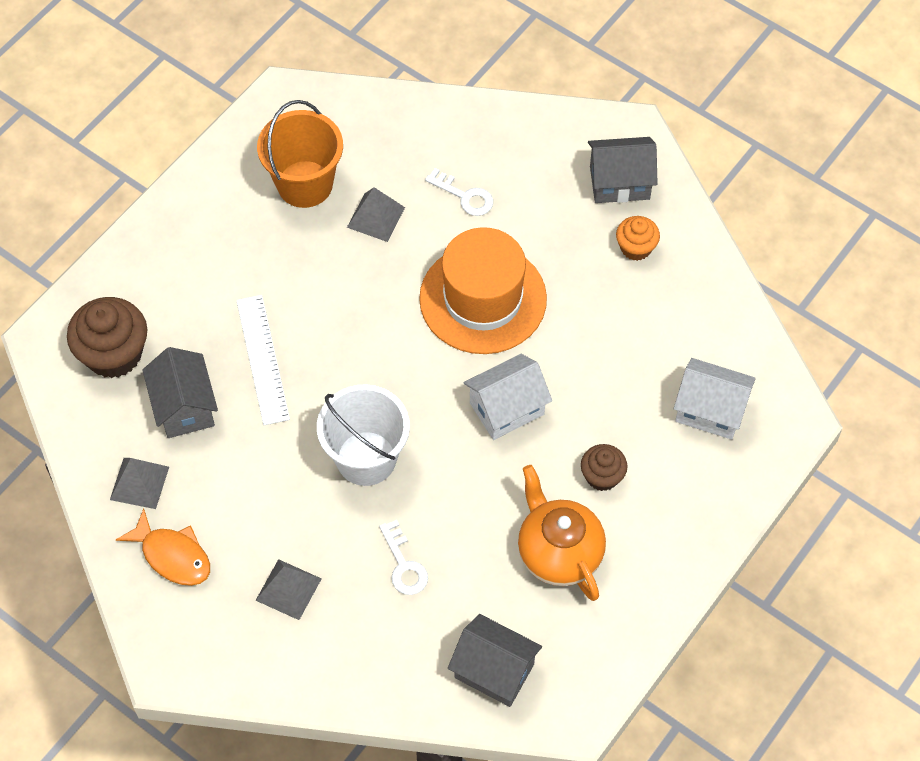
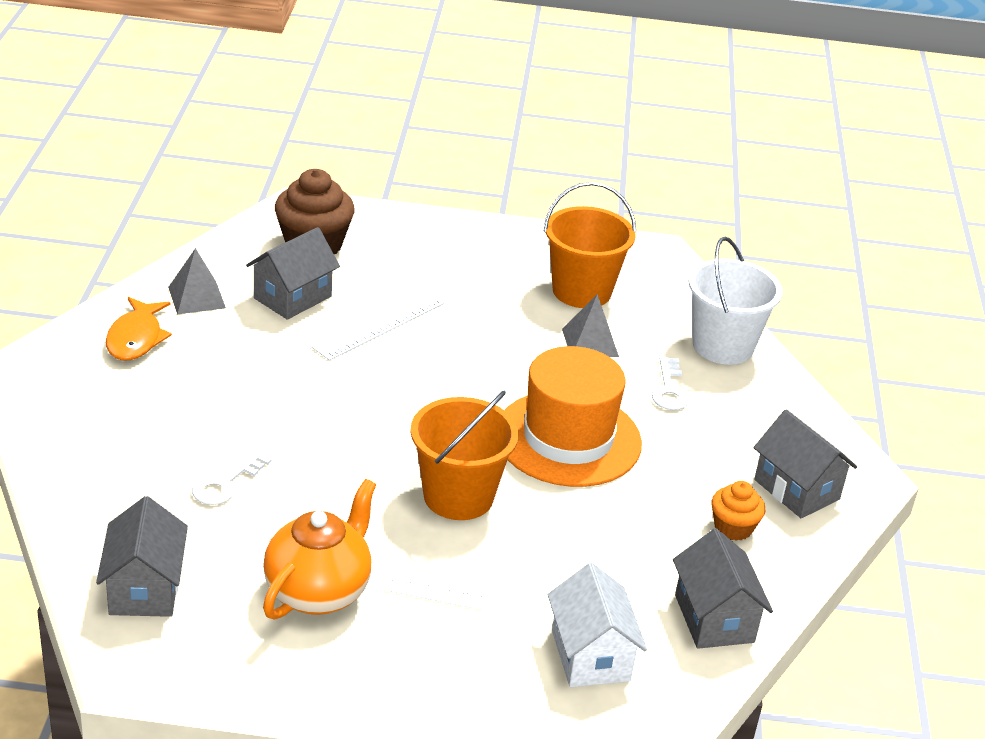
camera: 55 degrees right, 25 degrees down
grey pyramid [255,559,322,620] -> none
white bucket [317,384,410,486] -> white bucket moved to [688,236,783,365]
white house [464,354,552,440] -> orange bucket [410,391,519,520]
brown cupcake [581,444,628,491] -> white ruler [386,577,489,611]
none -> grey house [673,528,773,649]

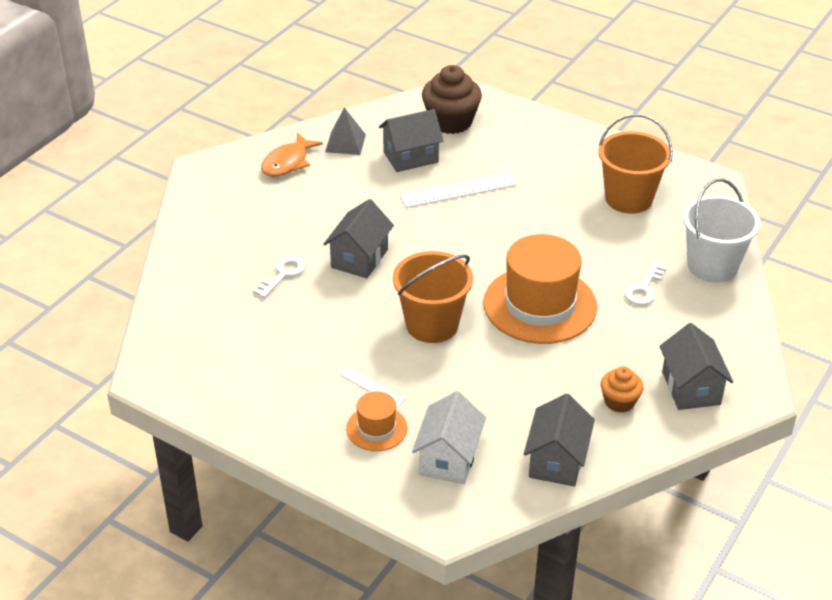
camera: 30 degrees right, 5 degrees up
grey house [96,496,188,617] -> grey house moved to [324,199,394,278]
white key [192,450,272,505] -> white key turned 150 degrees clockwise [253,256,305,298]
orange teapot [263,479,376,620] -> none
grey pyramid [562,294,619,357] -> none
none -> orange hat [346,391,408,451]

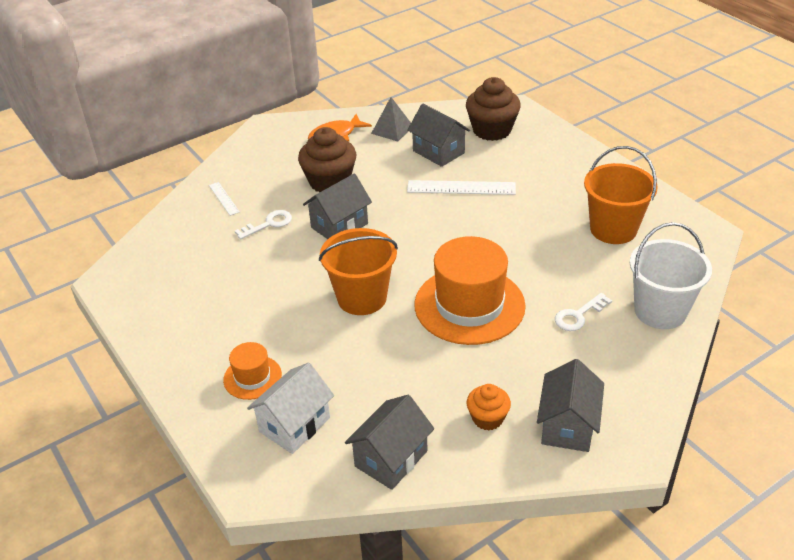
camera: 25 degrees right, 0 degrees up
white ruler [340,367,405,407] -> white ruler moved to [209,182,240,216]
grey house [379,109,443,172] -> grey house turned 45 degrees clockwise [407,104,470,167]
none -> brown cupcake [298,127,356,193]

